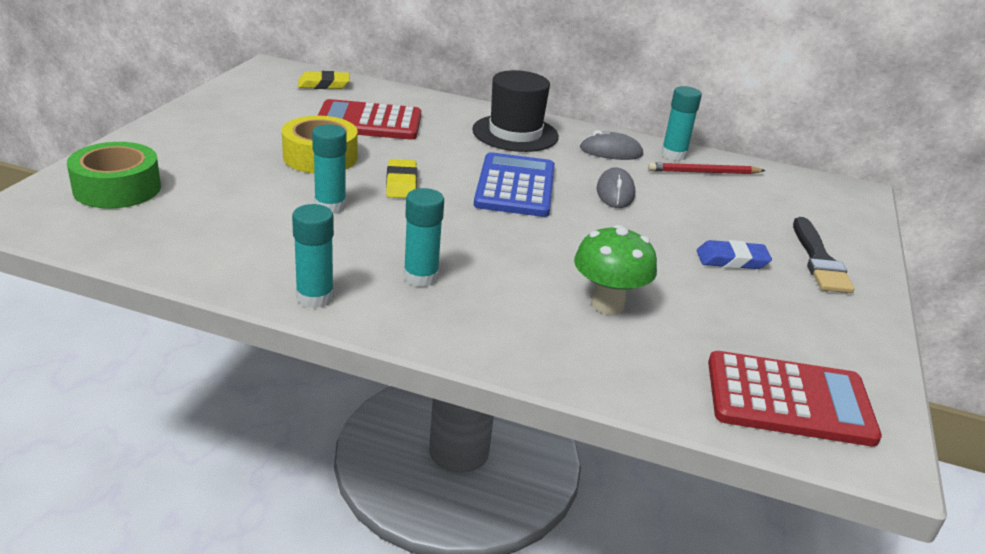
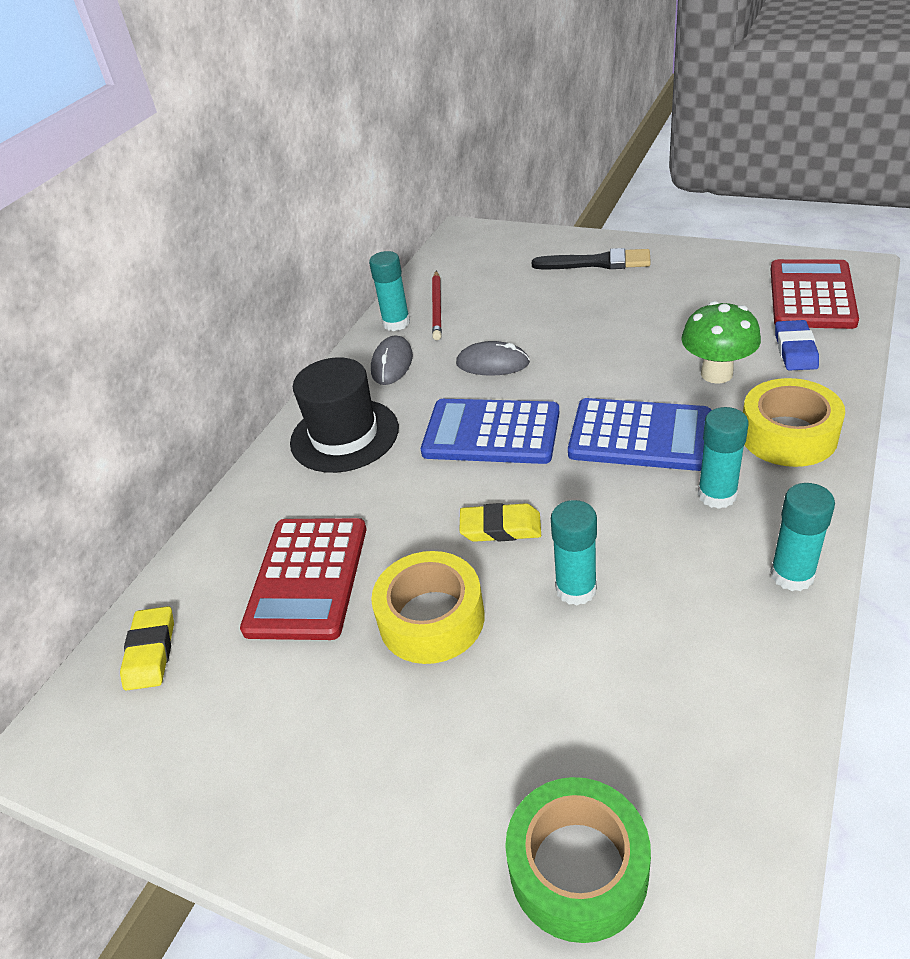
camera: 75 degrees left, 10 degrees up
blue eraser [697,240,772,269] -> blue eraser moved to [775,320,819,370]
none -> blue calculator [568,398,712,471]
none -> yellow tape [743,378,845,467]

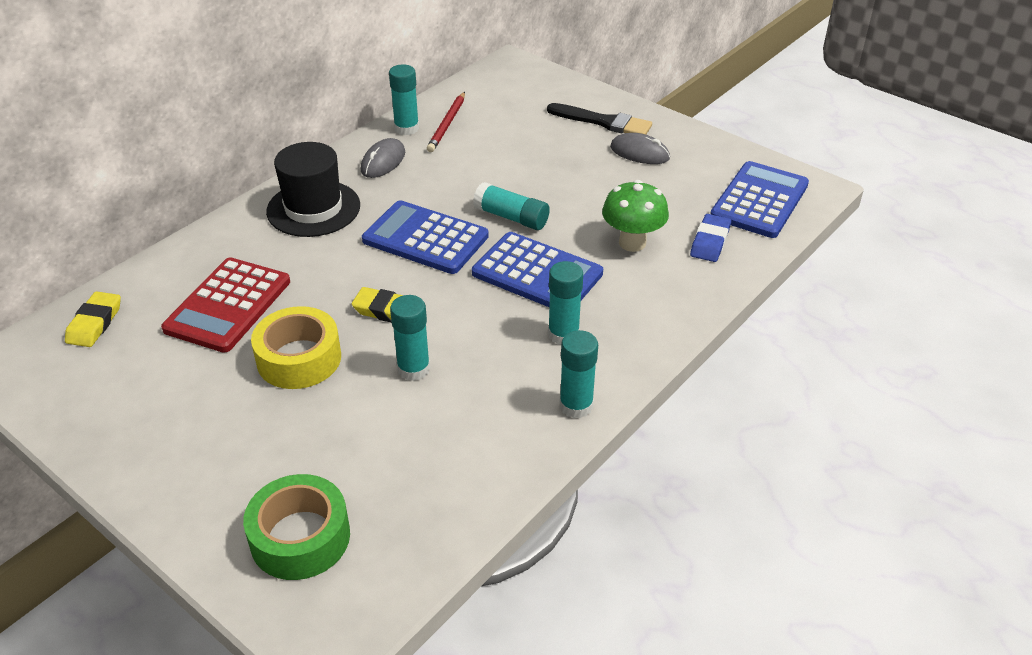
camera: 10 degrees right, 0 degrees up
grey mouse [456,341,530,376] -> grey mouse moved to [610,133,670,164]
yellow tape [743,378,845,467] -> none
red calculator [771,259,859,329] -> blue calculator [710,161,809,238]
none -> turquoise glue stick [473,182,550,230]

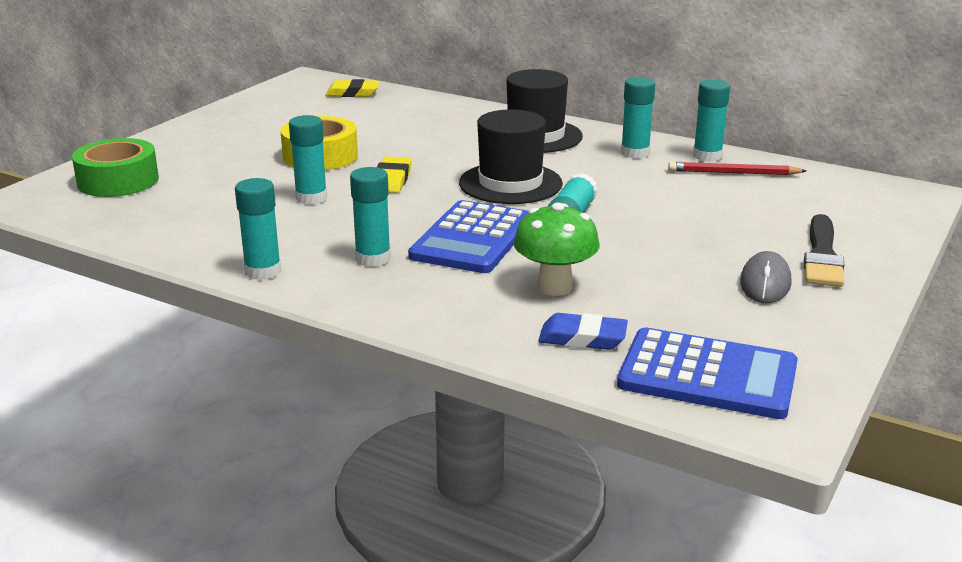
camera: 80 degrees right, 15 degrees down
red calculator [161,257,290,353] -> none
grey mouse [361,138,405,178] -> turquoise glue stick [621,77,655,158]
blue calculator [362,200,489,274] -> black hat [459,109,563,204]

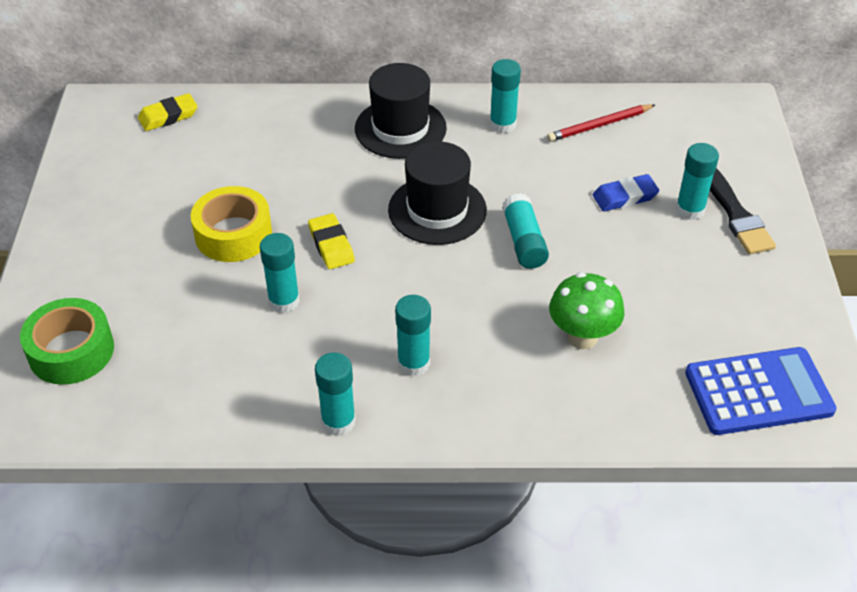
camera: 30 degrees left, 20 degrees up
blue calculator [408,200,528,273] -> none
blue eraser [538,313,628,350] -> blue eraser moved to [593,174,659,212]
turquoise glue stick [693,79,730,162] -> turquoise glue stick moved to [676,143,719,220]
grey mouse [740,251,791,303] -> none

